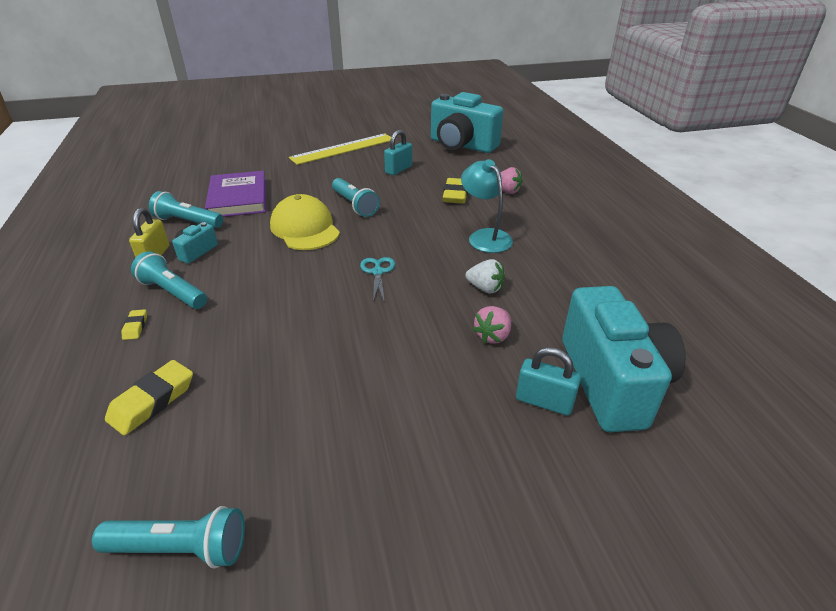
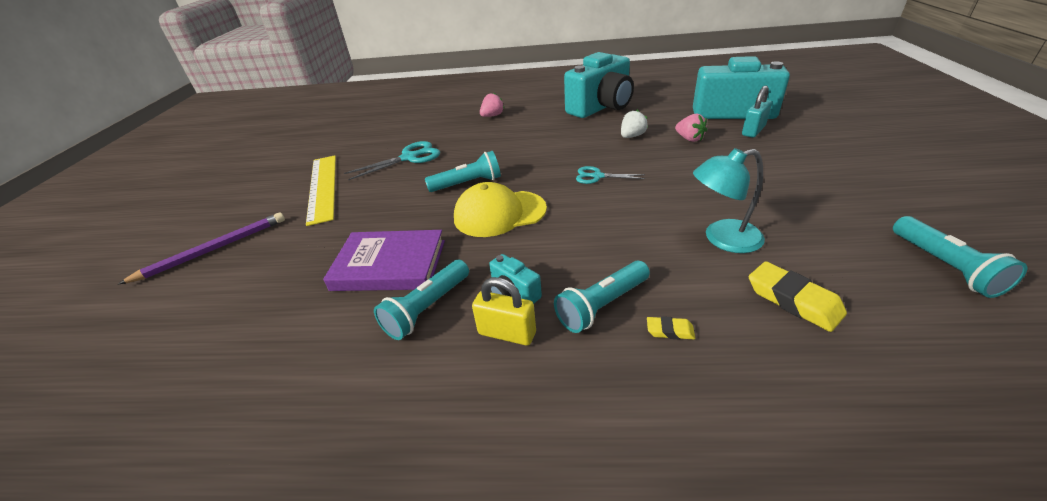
camera: 70 degrees left, 0 degrees up
turquoise flashlight [92,506,245,569] -> turquoise flashlight turned 150 degrees clockwise [893,216,1027,298]
turquoise padlock [384,130,412,175] -> turquoise scissors [344,141,440,180]
turquoise camera [431,92,503,153] -> turquoise camera moved to [564,52,634,118]
yellow eraser [443,178,468,204] -> none
turquoise lamp [461,159,513,253] -> turquoise lamp moved to [693,148,765,253]
none -> purple pencil [118,212,285,284]

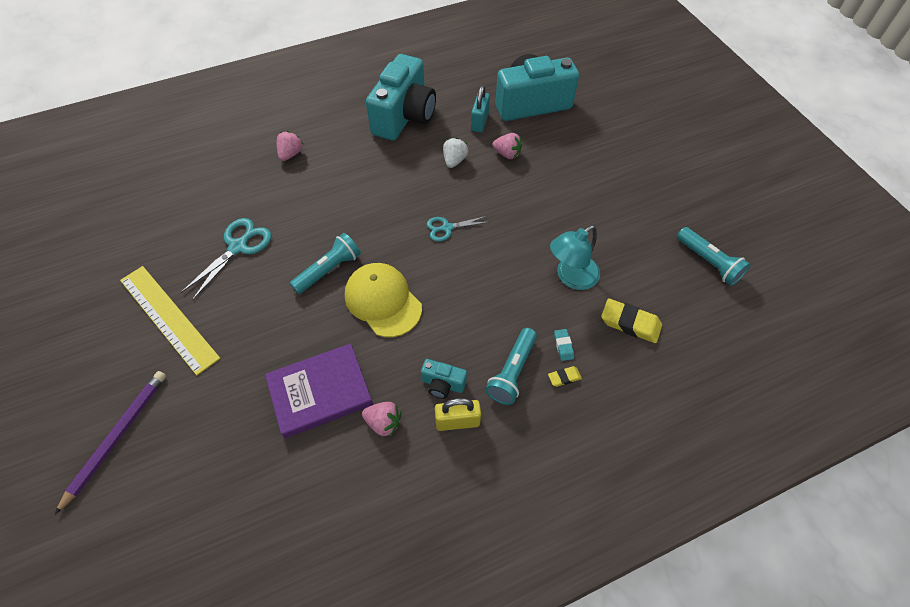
camera: 30 degrees left, 20 degrees up
turquoise flashlight [374,260,469,340] -> pink strawberry [362,402,401,437]
yellow cap [454,182,547,237] -> yellow cap turned 90 degrees clockwise [345,263,422,337]
turquoise padlock [742,86,772,138] -> turquoise padlock moved to [471,85,490,132]
none -> turquoise eraser [554,329,574,361]

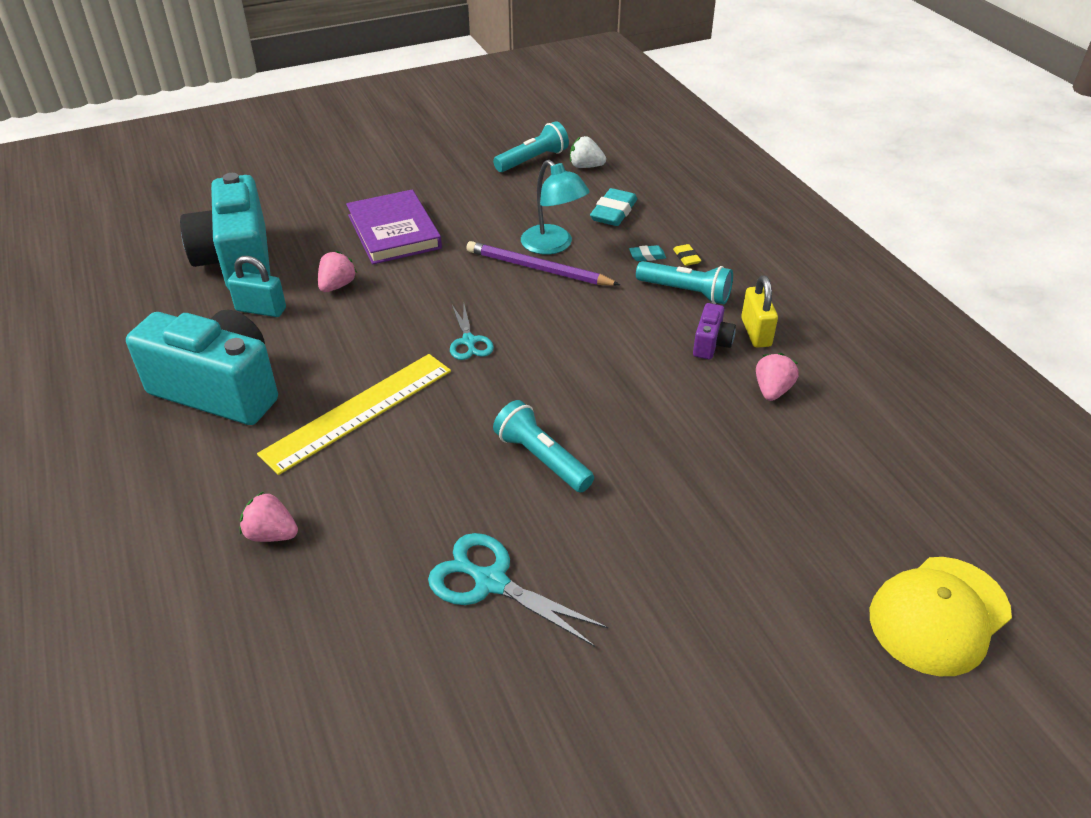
camera: 90 degrees left, 15 degrees down
purple pencil [54,371,166,515] -> purple pencil moved to [466,241,620,286]
yellow ruler [120,266,220,375] -> yellow ruler moved to [257,354,451,475]
purple book [265,344,373,438] -> purple book moved to [346,190,442,264]
yellow cap [345,263,422,337] -> yellow cap moved to [870,557,1012,676]
turquoise camera [421,359,467,399] -> purple camera [693,303,736,359]
white strawberry [443,138,468,168] -> white strawberry moved to [570,136,606,168]
yellow eraser [601,298,662,343] -> turquoise eraser [590,188,637,226]

